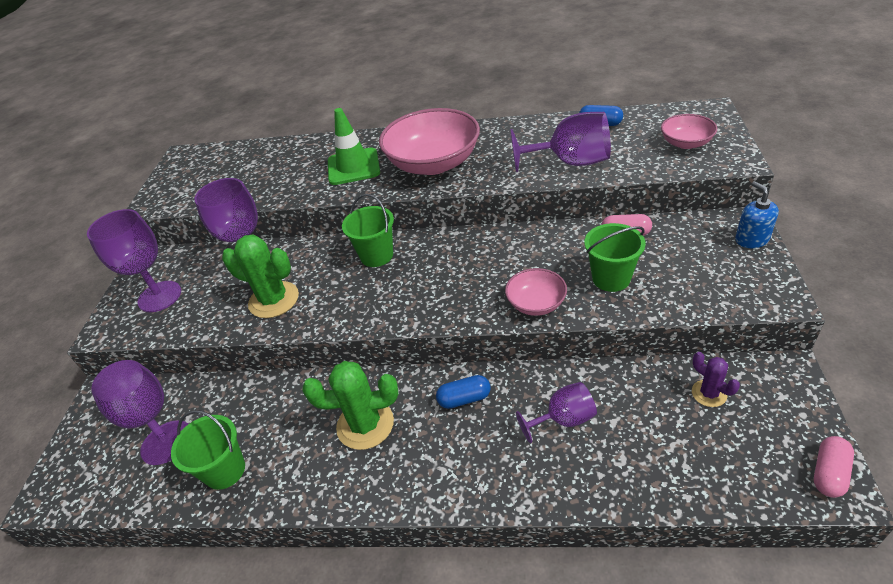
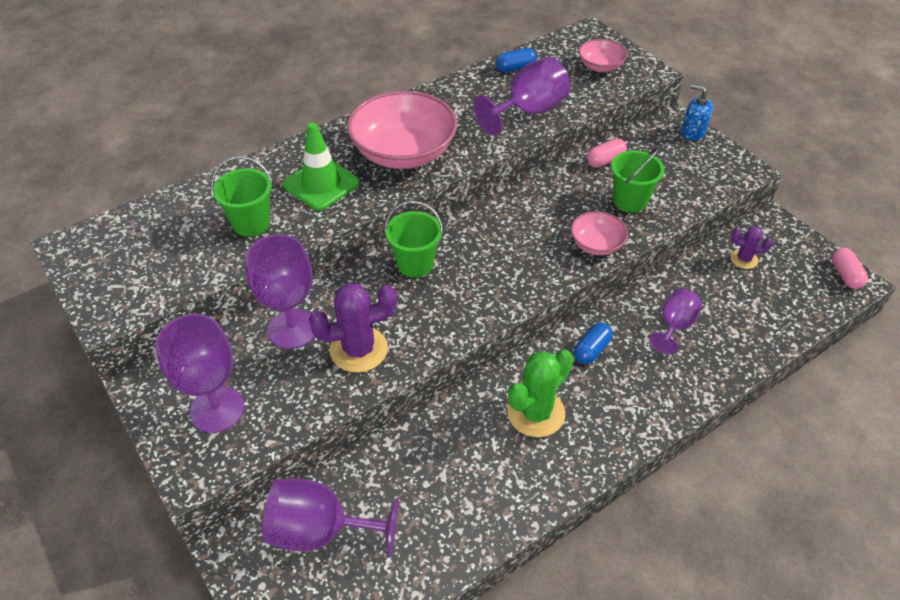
camera: 45 degrees left, 5 degrees up
green bucket [171,410,245,490] -> green bucket moved to [211,156,272,237]
green cactus [222,234,299,318] -> purple cactus [309,283,397,373]

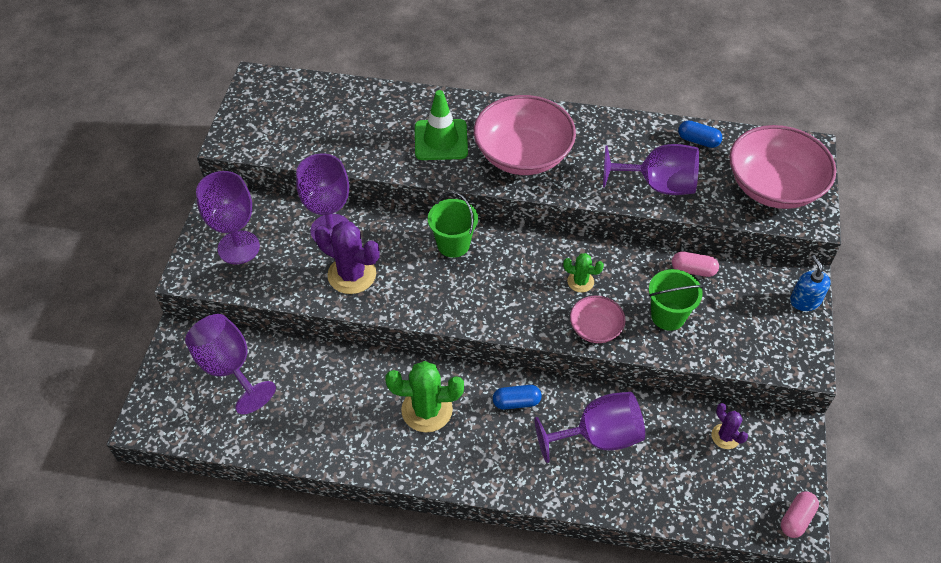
camera: 45 degrees right, 5 degrees up
green bucket [211,156,272,237] -> none
pink bowl [579,39,627,72] -> pink bowl [729,125,836,209], size x1.98
purple goblet [649,288,702,354] -> purple goblet [535,392,645,463], size x1.62
none -> green cactus [563,253,604,293]

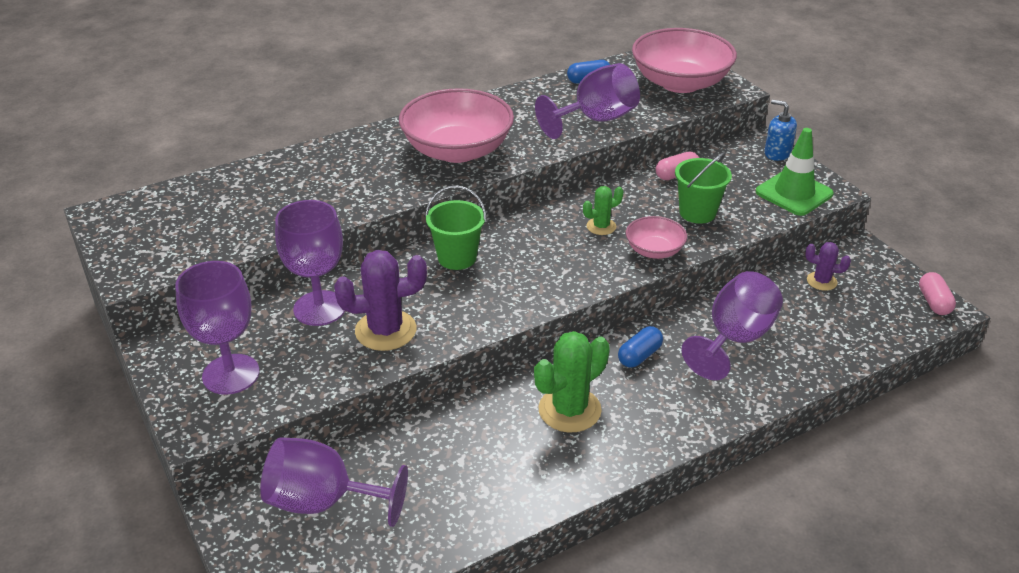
camera: 40 degrees left, 15 degrees down
green traffic cone [415,90,468,160] -> green traffic cone moved to [755,128,834,216]

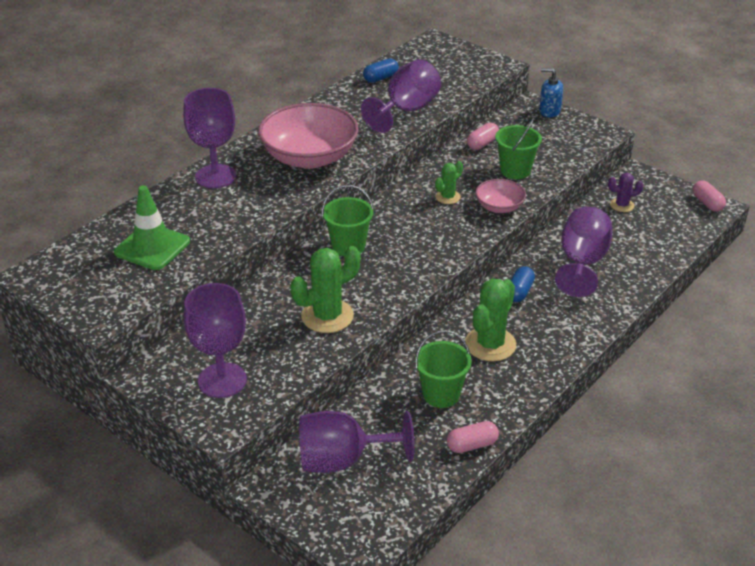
camera: 20 degrees left, 0 degrees up
purple goblet [275,200,345,326] -> purple goblet moved to [183,88,236,188]
purple cactus [334,250,427,351] -> green cactus [290,246,361,333]
pink bowl [632,28,737,93] -> none
green traffic cone [755,128,834,216] -> green traffic cone moved to [114,185,190,270]
none -> green bucket [415,330,472,408]
none -> pink capsule [447,421,499,453]

